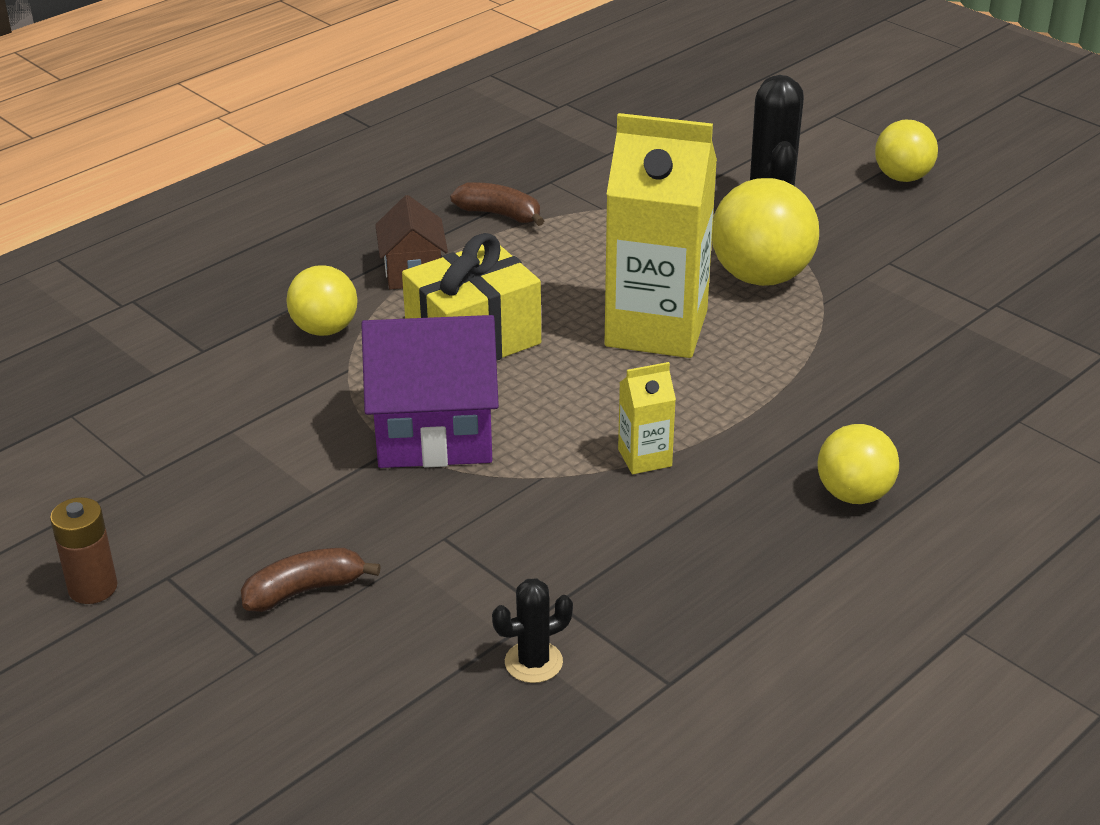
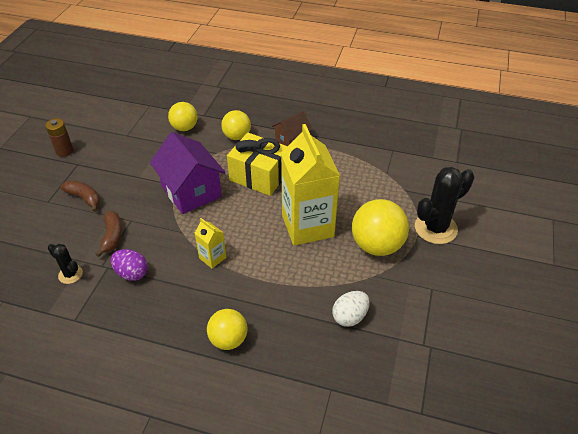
camera: 60 degrees right, 10 degrees up
brown banana [450,182,544,226] -> brown banana moved to [96,211,122,257]
yellow ball [875,119,938,182] -> yellow ball moved to [168,102,198,131]
none -> purple egg [110,249,148,281]
none -> white egg [332,291,370,327]

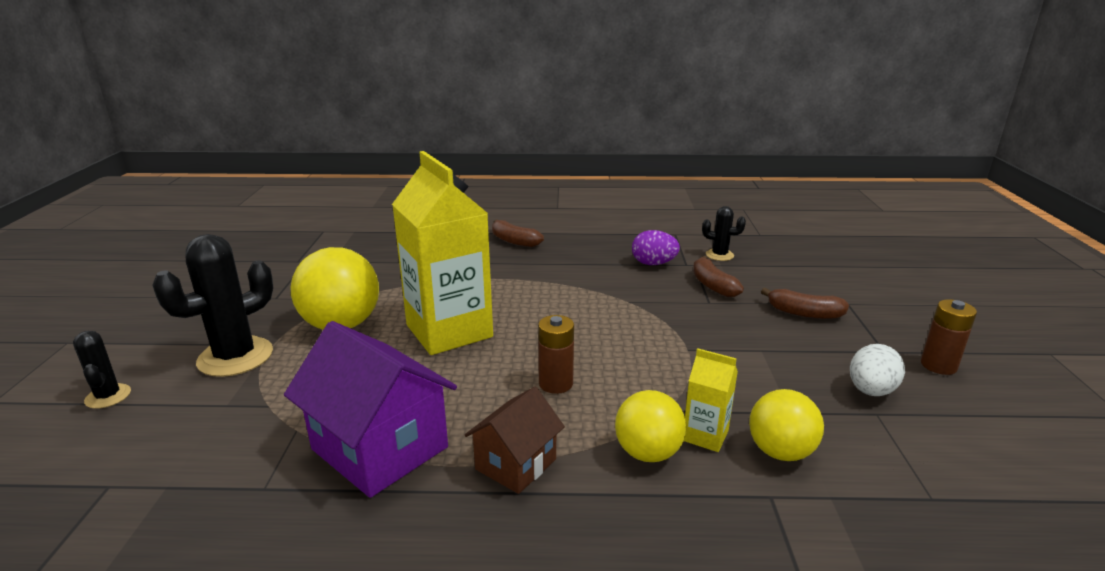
camera: 165 degrees right, 20 degrees down
purple house [150,132,225,214] -> purple house moved to [284,321,457,498]
yellow carton [195,218,226,269] -> yellow carton moved to [684,348,738,452]
yellow ball [207,309,247,350] -> brown banana [492,219,544,247]
yellow gift [227,133,288,196] -> brown battery [538,315,574,394]
white egg [332,291,370,327] -> white egg moved to [850,344,905,396]
none -> black cactus [73,331,131,409]

